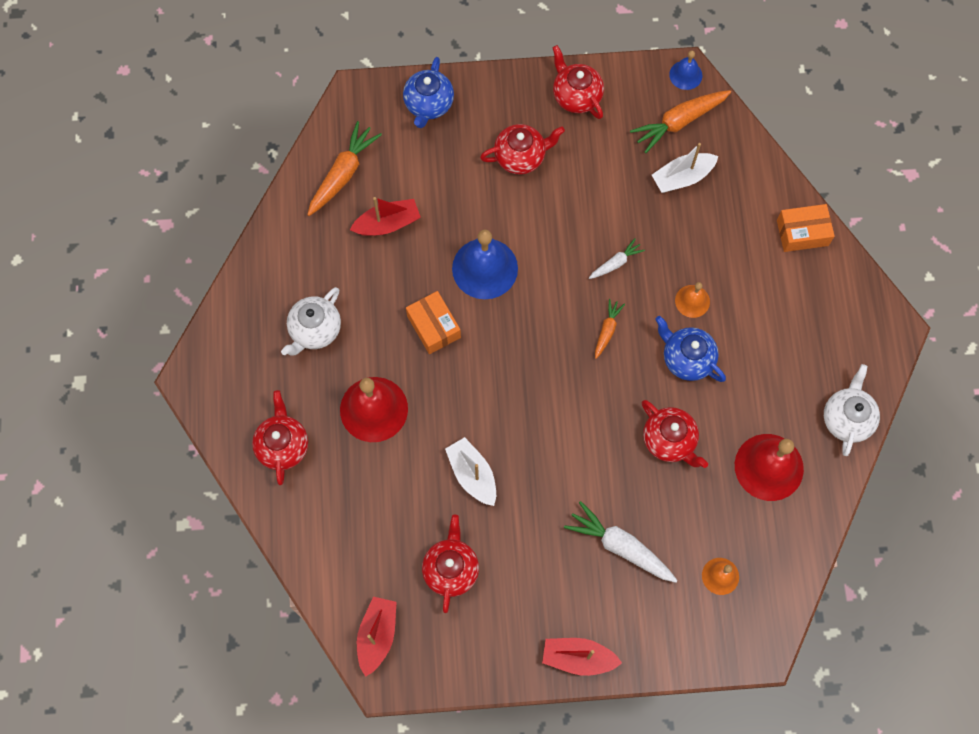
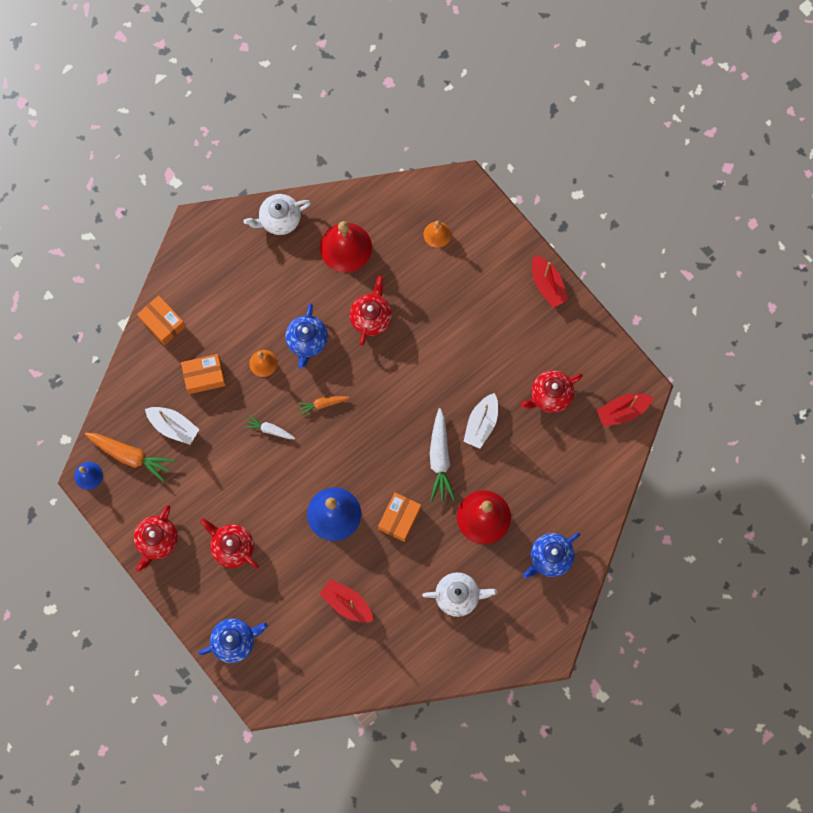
camera: 125 degrees left, 5 degrees up
red teapot [252,390,308,485] -> blue teapot [523,533,580,578]
orange carrot [307,121,382,216] -> none
white carrot [564,501,678,583] -> white carrot moved to [430,408,455,501]
none -> orange box [181,354,226,394]

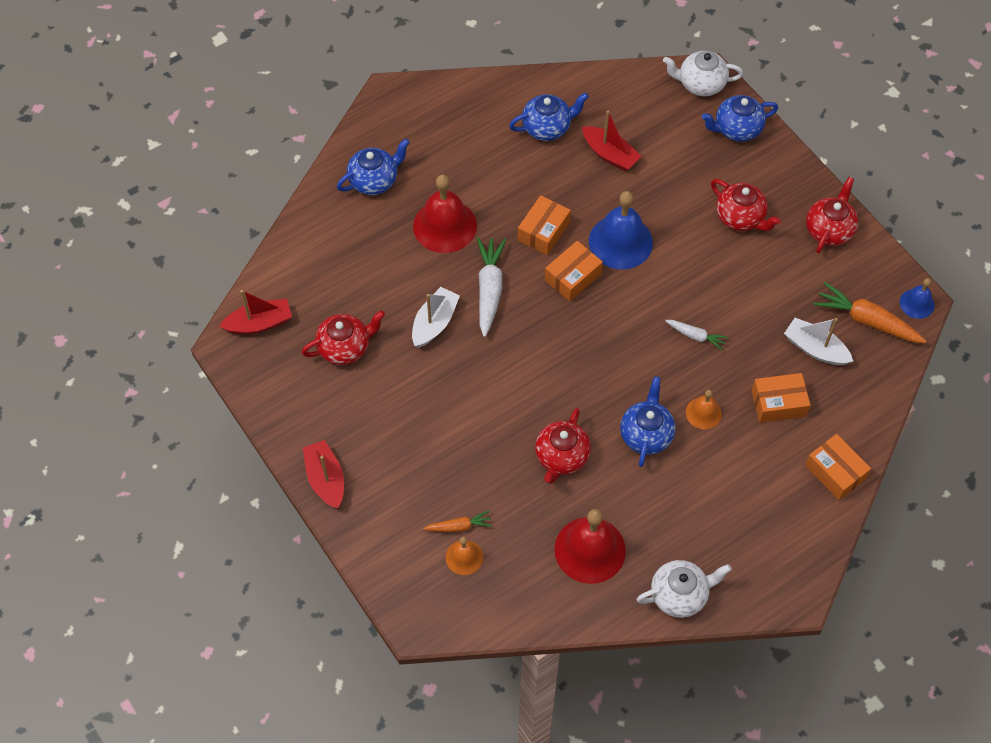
camera: 175 degrees left, 15 degrees down
orange carrot [297,396,349,416] -> orange carrot moved to [423,511,492,532]
white teapot [422,572,497,617] -> white teapot moved to [663,51,744,96]
none -> blue teapot [509,92,589,141]
none -> orange box [545,241,603,302]

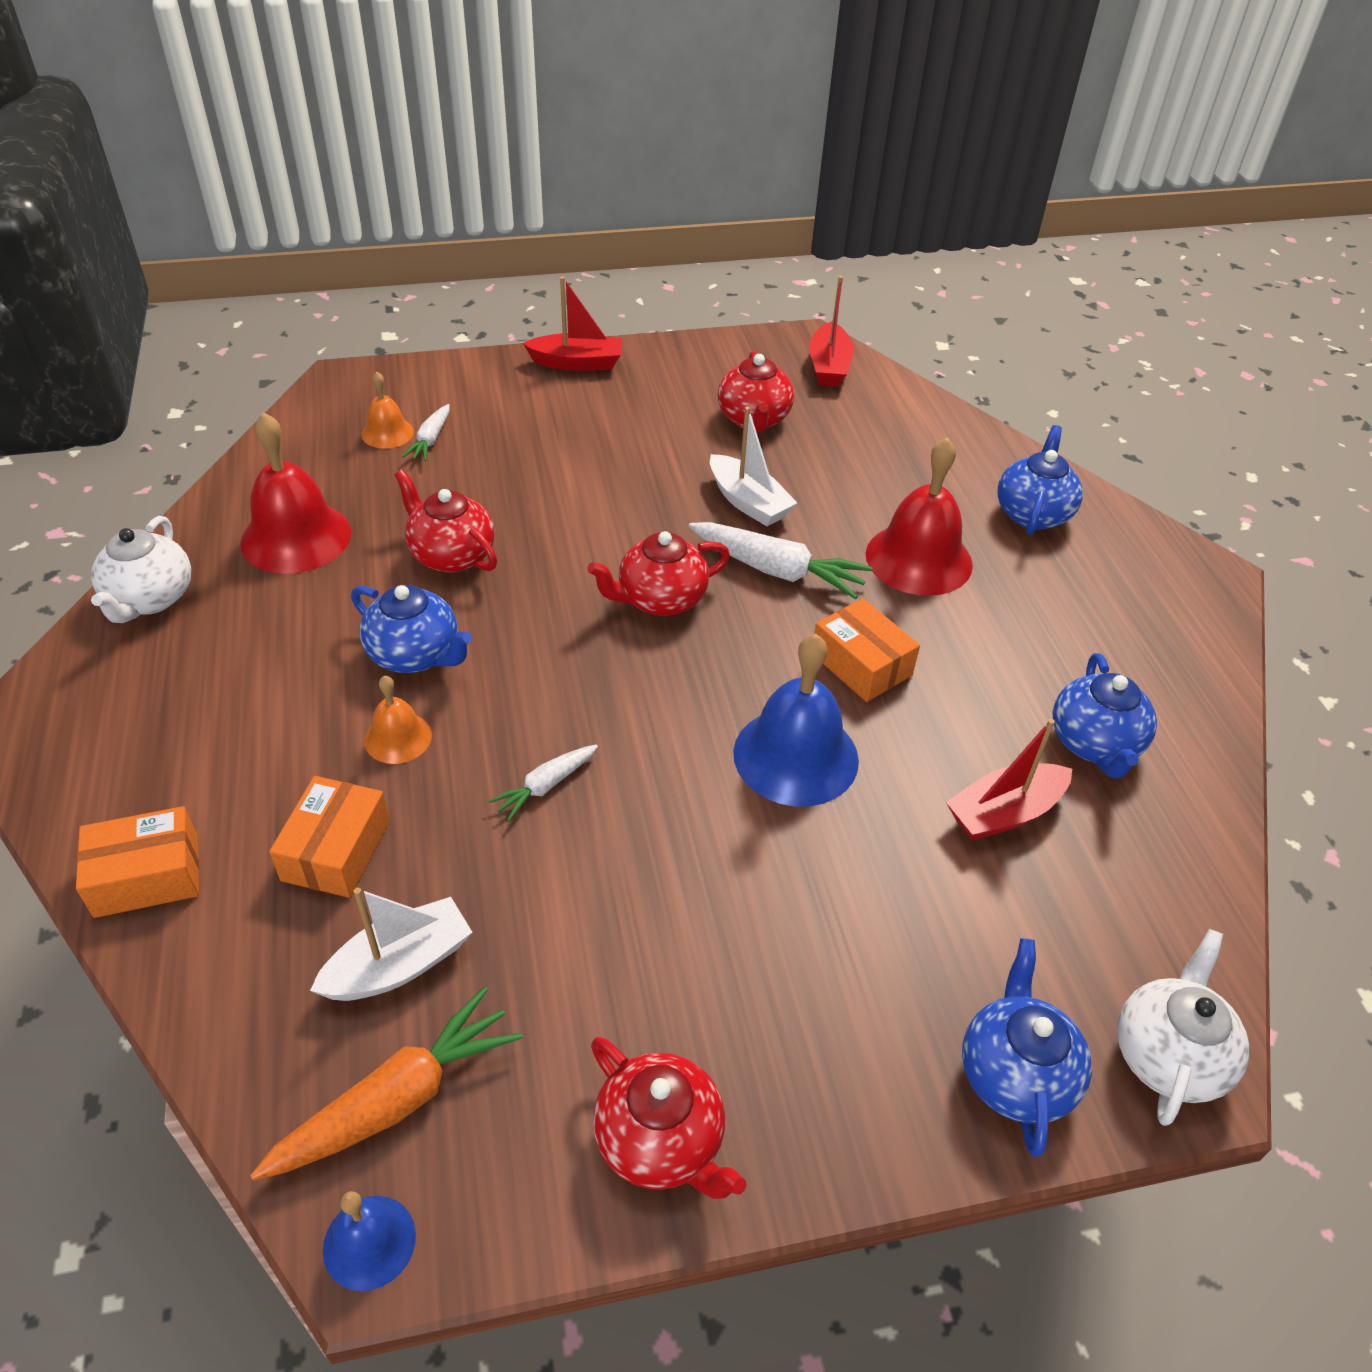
camera: 110 degrees right, 15 degrees down
blue teapot [337,138,410,195] -> blue teapot turned 150 degrees counterclockwise [997,425,1083,535]
orange carrot [423,511,492,532] -> white carrot [402,404,449,461]
orange box [545,241,603,302] -> none
red teapot [711,179,781,231] -> red teapot moved to [587,531,730,616]

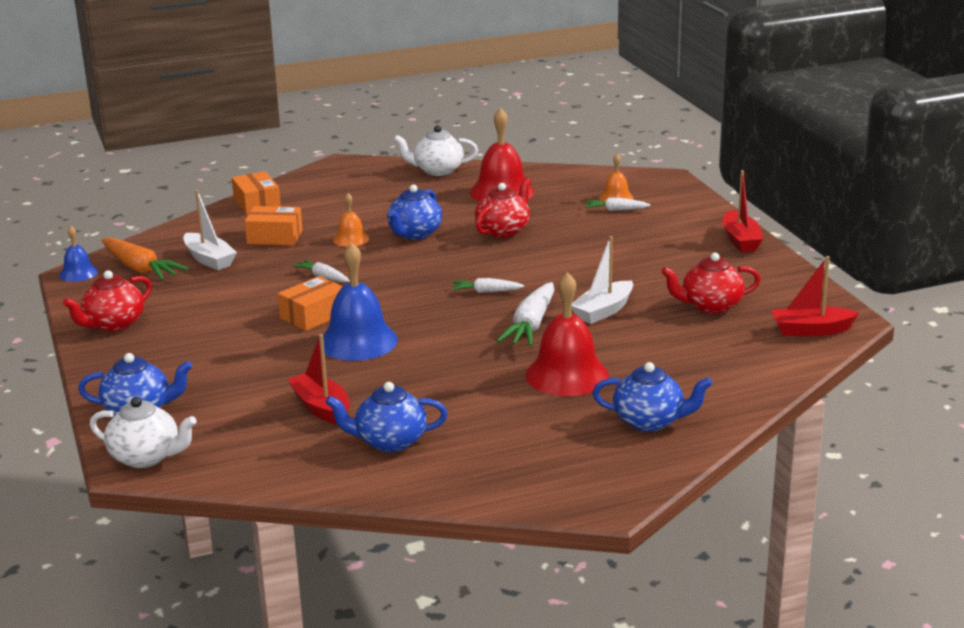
camera: 85 degrees right, 20 degrees down
red teapot [587,531,730,616] -> white carrot [452,278,524,293]
orange box [814,598,920,702] -> orange box moved to [278,276,343,331]

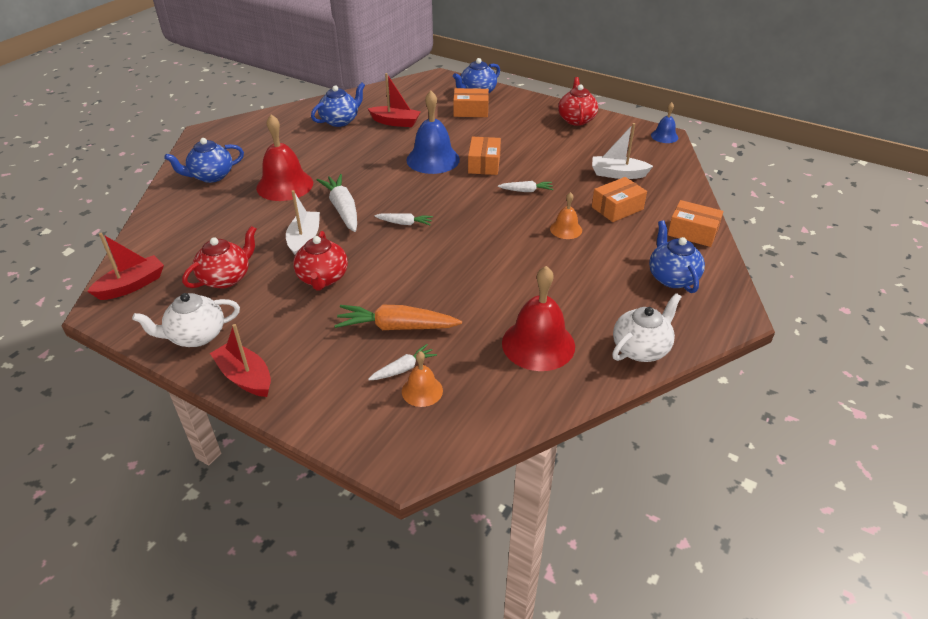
camera: 140 degrees right, 15 degrees up
white teapot [90,397,197,468] -> white teapot moved to [132,293,240,347]
orange carrot [102,237,189,280] -> orange carrot moved to [334,305,462,330]
blue teapot [387,184,442,240] -> blue teapot moved to [649,220,705,293]
white carrot [452,278,524,293] -> white carrot turned 45 degrees clockwise [374,213,433,225]
red teapot [475,177,531,238] -> red teapot moved to [293,231,348,291]
none -> orange box [453,88,489,117]

